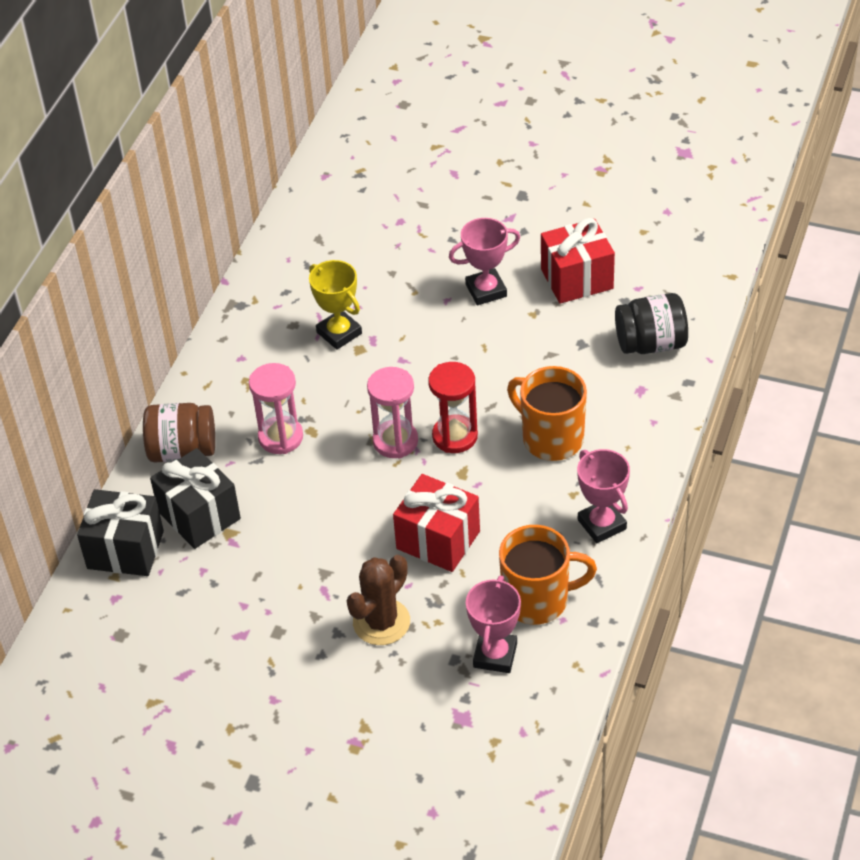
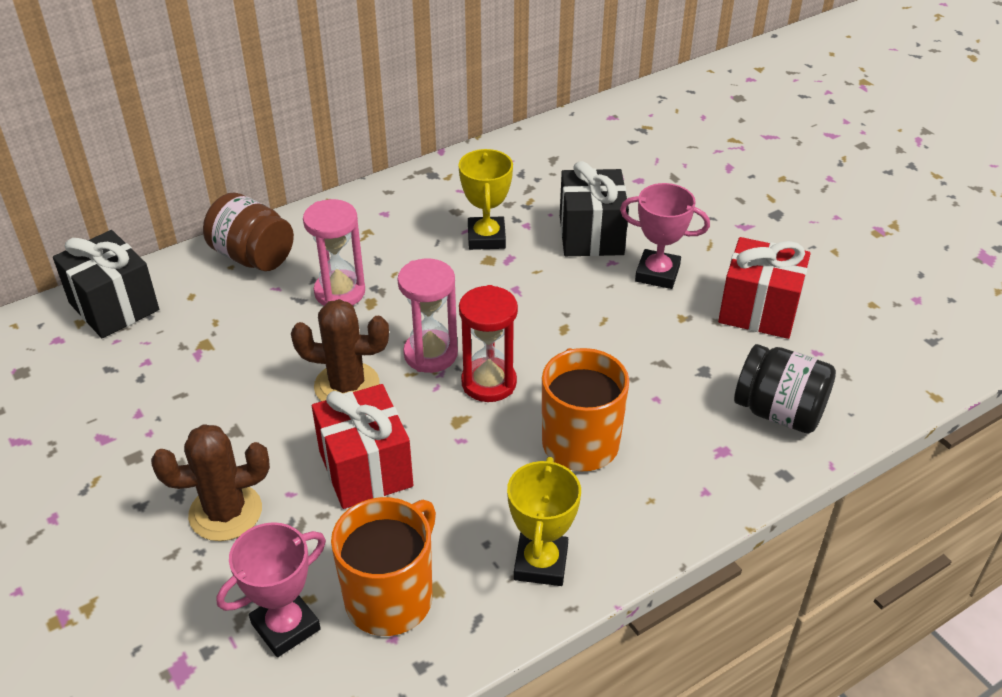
camera: 35 degrees right, 5 degrees down
black gift [150,448,241,549] -> black gift moved to [560,161,629,256]
orange mug [499,525,597,625] -> orange mug turned 90 degrees counterclockwise [331,497,436,636]
pink trophy [577,449,630,543] -> yellow trophy [507,457,581,586]
none -> brown cactus [291,299,389,401]

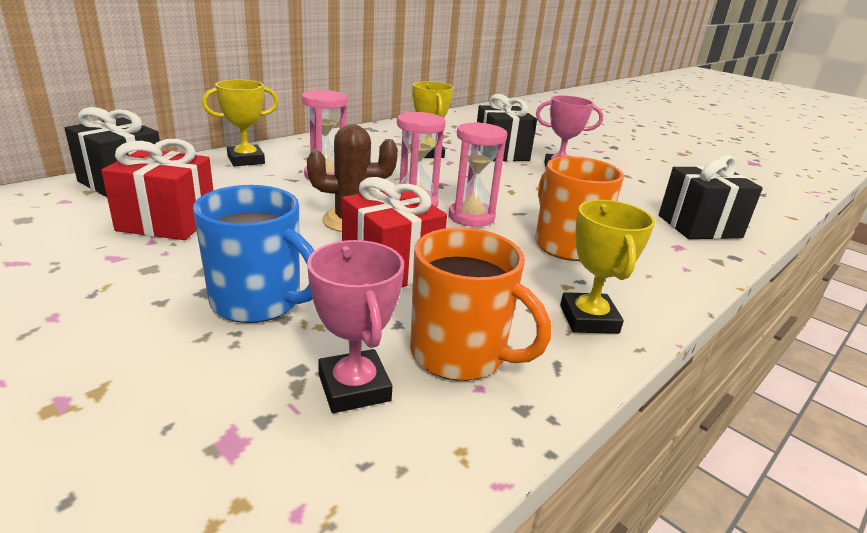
camera: 15 degrees left, 15 degrees down
brown cactus [151,424,270,541] -> blue mug [193,185,314,323]
brown jar [203,193,294,271] -> yellow trophy [202,80,279,166]
pink trophy [216,522,326,657] -> pink trophy turned 60 degrees counterclockwise [307,240,404,413]
orange mug [331,497,436,636] -> orange mug turned 105 degrees clockwise [410,227,551,381]
red hourglass [459,285,518,402] -> pink hourglass [449,122,507,227]
red gift [718,237,811,339] -> red gift moved to [101,139,213,240]
black jar [734,344,836,433] -> black gift [659,155,763,239]

